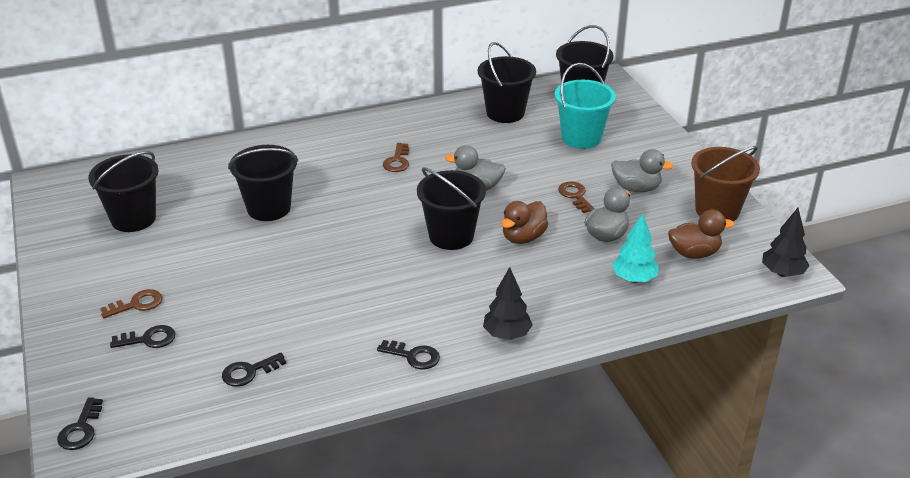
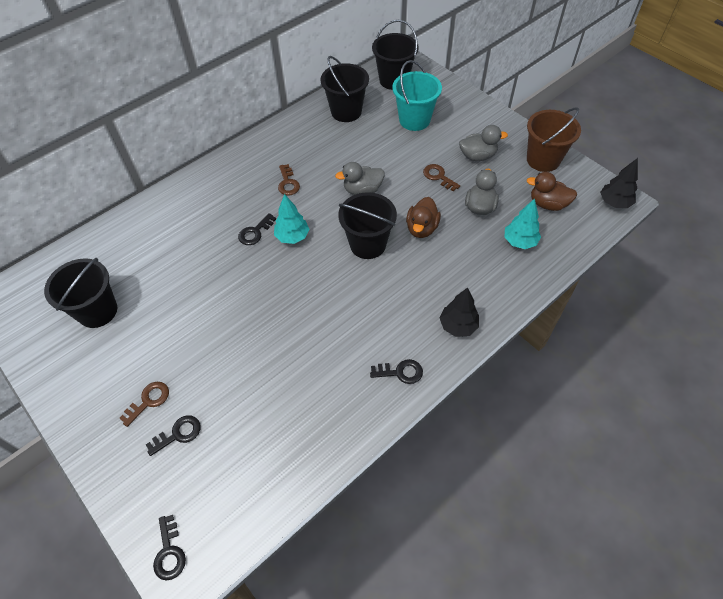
camera: 20 degrees left, 20 degrees up
black key [222,353,286,387] -> black key moved to [238,213,276,245]
black bucket [228,145,298,221] -> none
brown duck [668,210,735,258] -> brown duck turned 135 degrees counterclockwise [527,172,577,211]
none -> turquoise tree [274,194,309,244]

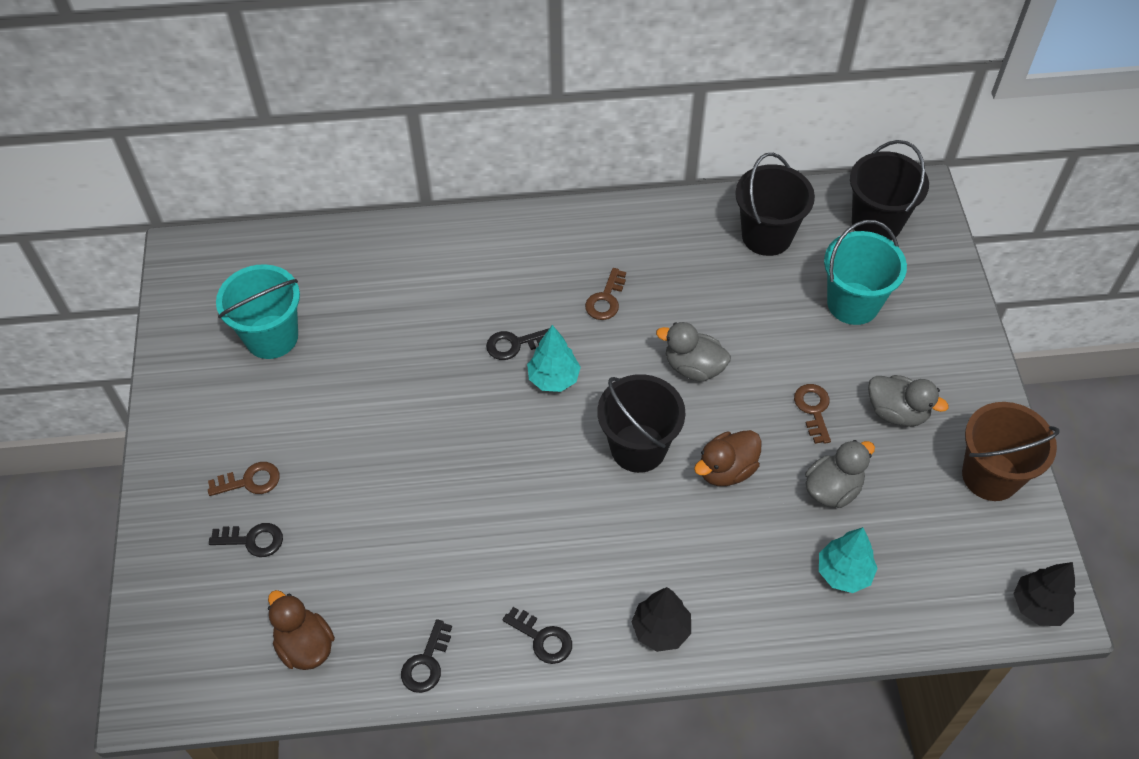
camera: 35 degrees right, 0 degrees up
black bucket [44,258,117,328] -> turquoise bucket [216,264,300,359]
black key [153,515,186,581] -> black key moved to [401,619,452,693]
brown duck [527,172,577,211] -> brown duck moved to [268,590,335,670]

